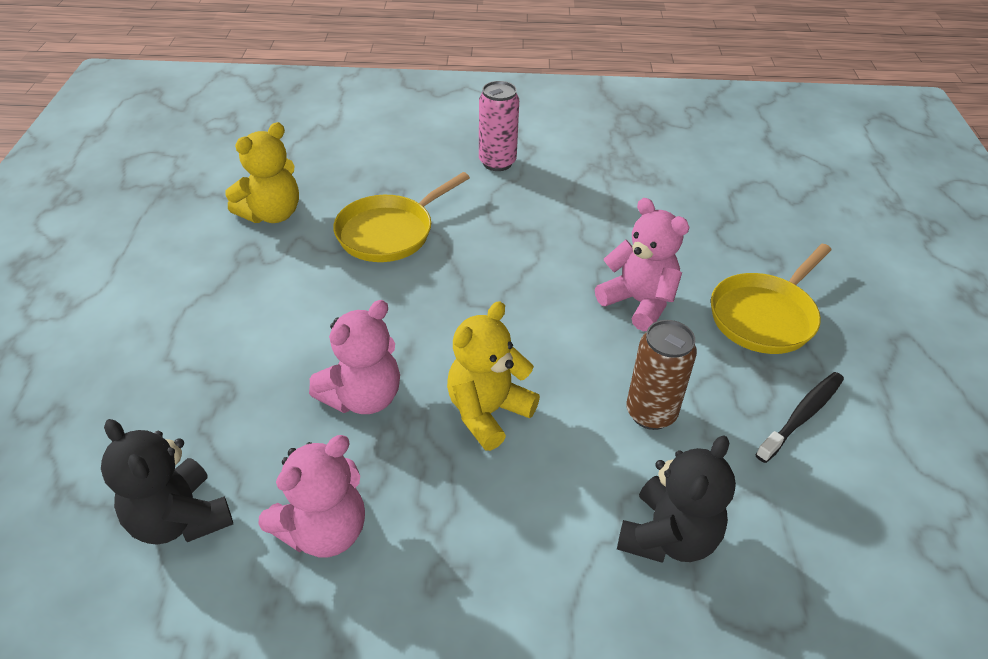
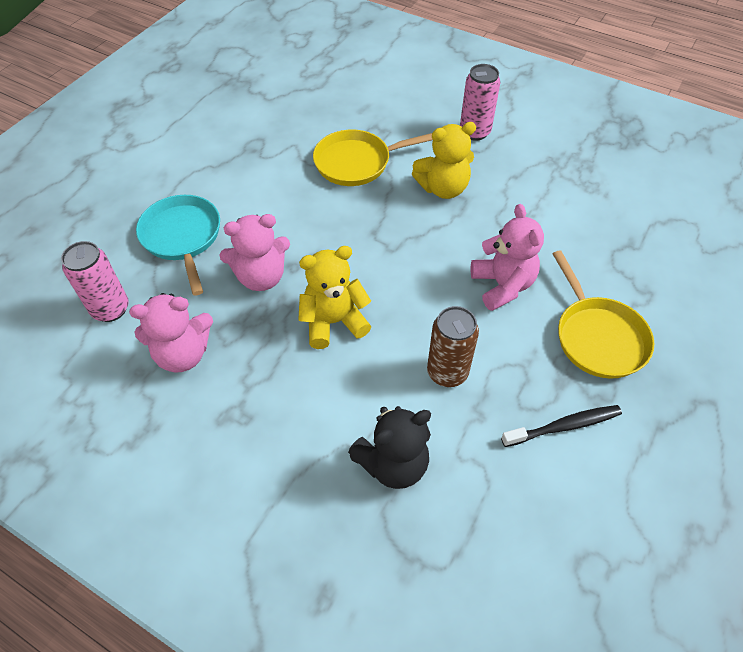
camera: 30 degrees right, 10 degrees up
black teddy bear [101,419,233,545] -> pink can [61,241,129,322]
yellow teddy bear [225,122,299,223] -> yellow teddy bear moved to [412,122,476,199]
yellow pan [711,244,831,354] -> yellow pan turned 90 degrees counterclockwise [552,250,654,379]
none -> turquoise pan [136,195,220,295]

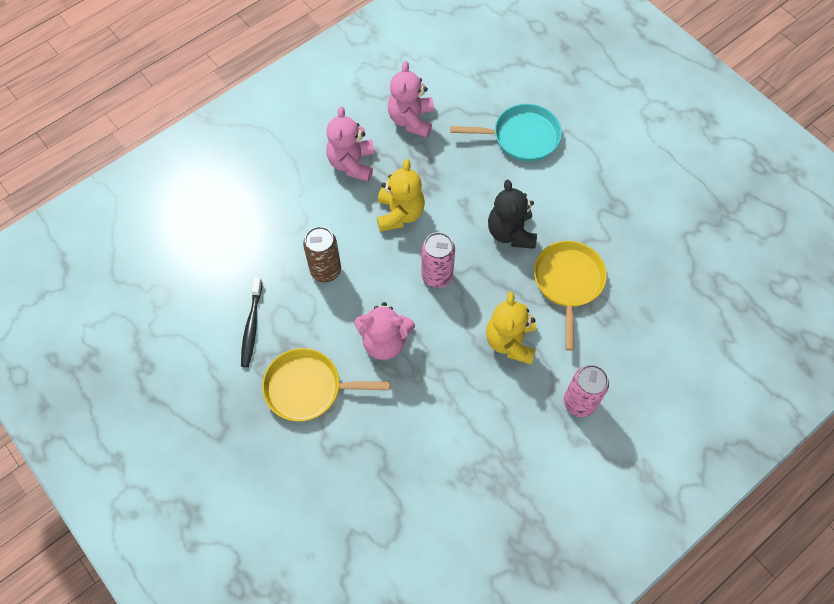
camera: 110 degrees right, 10 degrees up
pink can [61,241,129,322] -> pink can moved to [421,232,455,288]
pink teddy bear [219,214,290,291] -> pink teddy bear moved to [326,106,375,182]
black teddy bear [348,406,431,489] -> black teddy bear moved to [488,180,537,249]

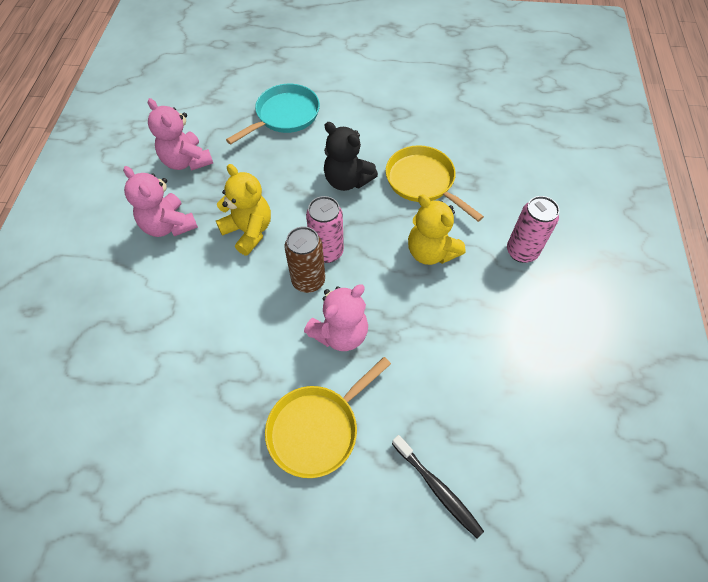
camera: 45 degrees left, 5 degrees down
black toothbrush [241,277,262,367] -> black toothbrush moved to [392,435,484,538]
brown can [303,226,341,283] -> brown can moved to [285,226,325,293]

